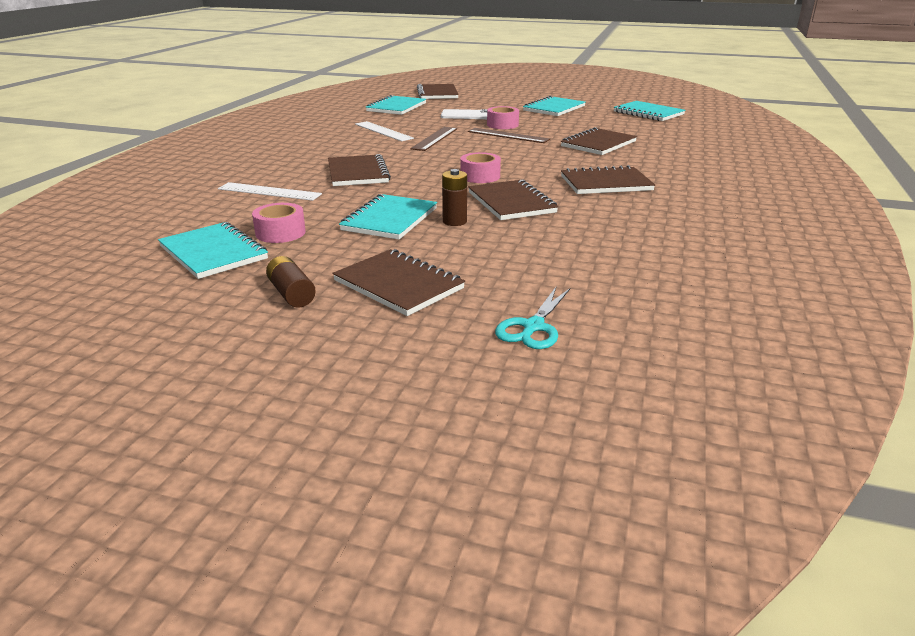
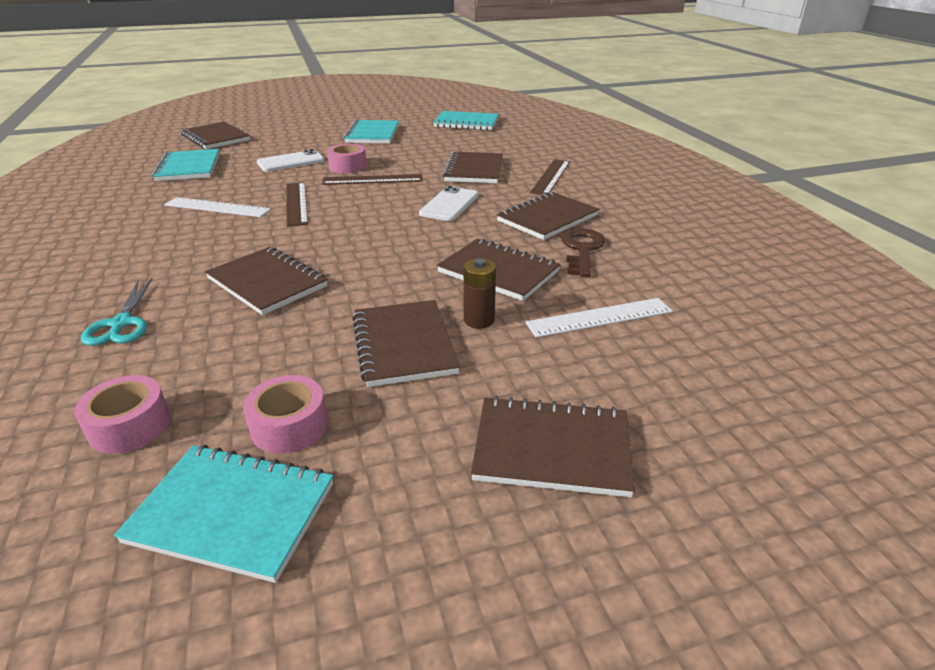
camera: 35 degrees left, 5 degrees up
white ruler [218,182,322,201] -> white ruler moved to [525,298,673,338]
brown battery [266,256,316,307] -> none
turquoise notebook [339,194,437,240] -> brown notebook [352,300,460,387]
pink tape [460,152,501,183] -> pink tape moved to [74,375,170,454]
turquoise scissors [495,287,570,349] -> turquoise scissors moved to [81,279,152,346]
none -> white phone [419,186,478,221]
none -> brown ruler [530,159,570,195]
none -> brown key [561,228,605,277]

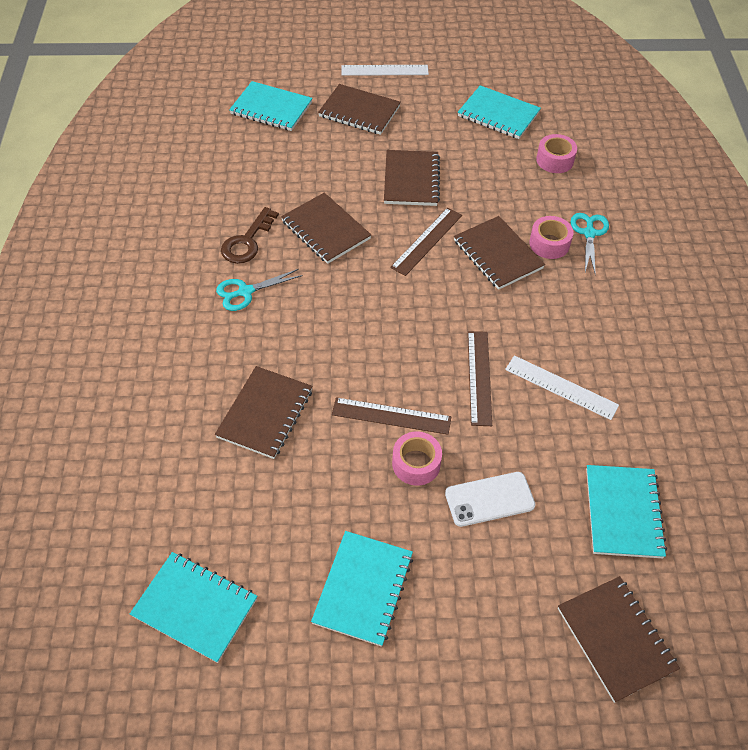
camera: 165 degrees left, 20 degrees up
pink tape [243,375,328,454] -> pink tape moved to [529,216,574,259]
white phone [419,186,478,221] -> none
brown battery [463,258,496,329] -> none
brown notebook [497,192,600,240] -> turquoise scissors [216,269,303,311]
white ruler [525,298,673,338] -> white ruler moved to [342,65,429,76]
brown ruler [530,159,570,195] -> brown ruler moved to [390,208,462,276]
none -> turquoise notebook [229,81,313,131]

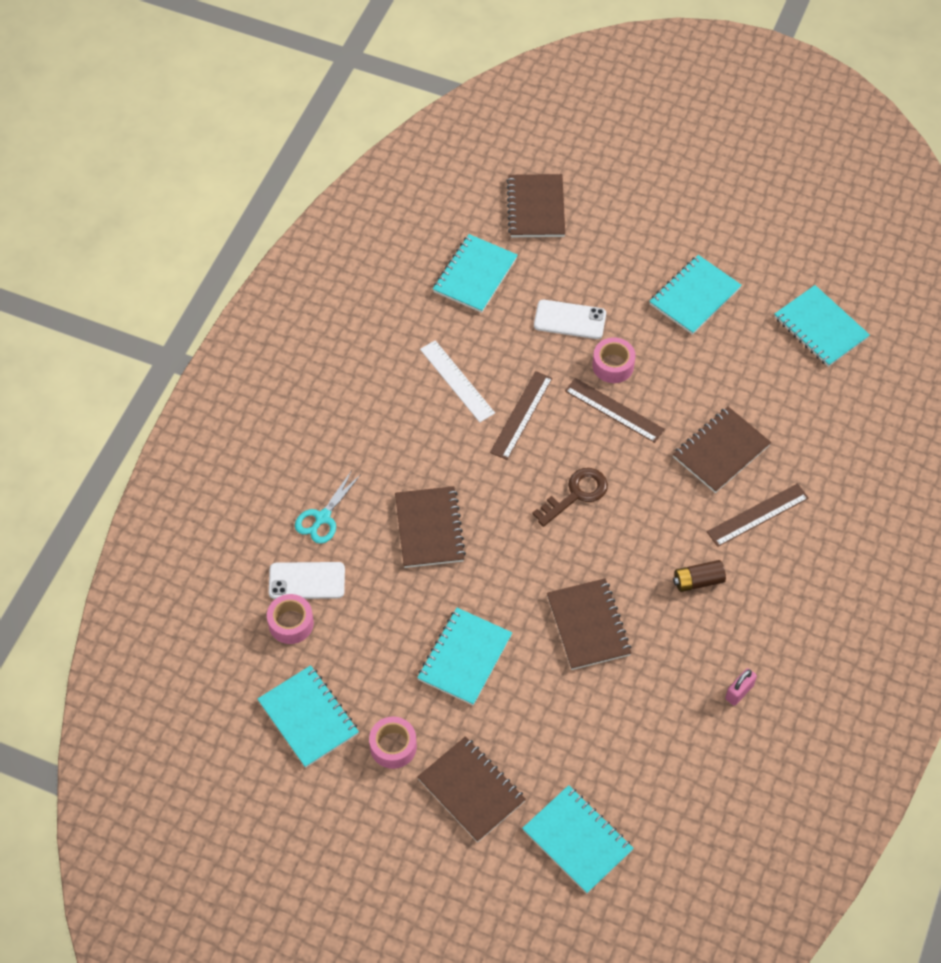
camera: 155 degrees left, 5 degrees up
turquoise scissors [216,269,303,311] -> brown battery [673,560,726,592]
brown key [221,207,279,264] -> brown key moved to [532,468,608,527]
white ruler [342,65,429,76] -> none
brown notebook [384,150,440,206] -> turquoise notebook [417,608,512,705]
brown ruler [390,208,462,276] -> brown ruler moved to [707,483,809,547]
pink tape [529,216,574,259] -> pink tape moved to [369,717,417,769]
none -> white phone [269,562,345,599]
none -> pink padlock [725,668,757,706]

